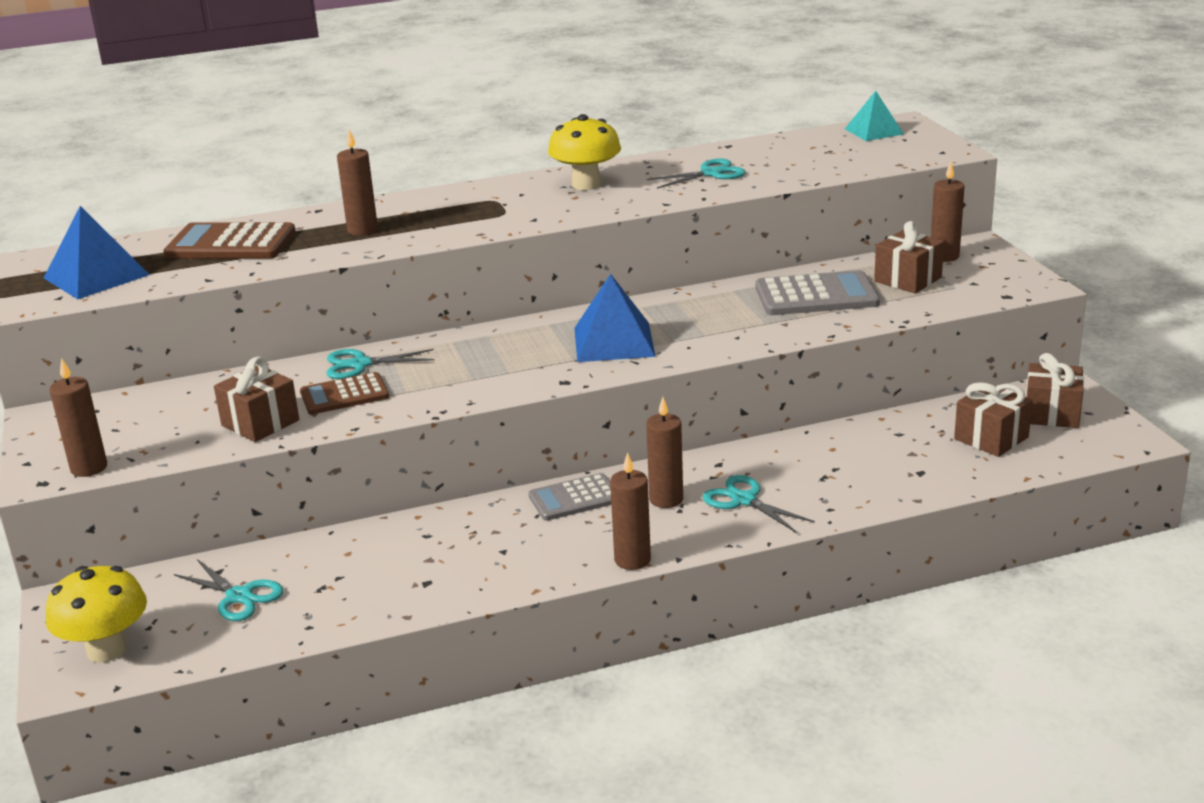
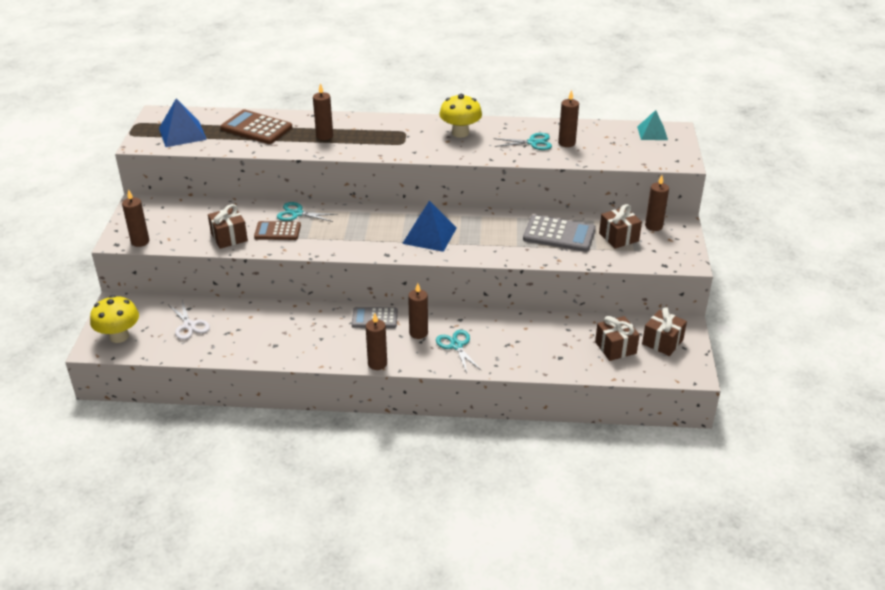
camera: 20 degrees right, 10 degrees up
turquoise scissors [174,559,284,621] -> white scissors [169,300,210,340]
none -> brown candle [558,90,579,147]

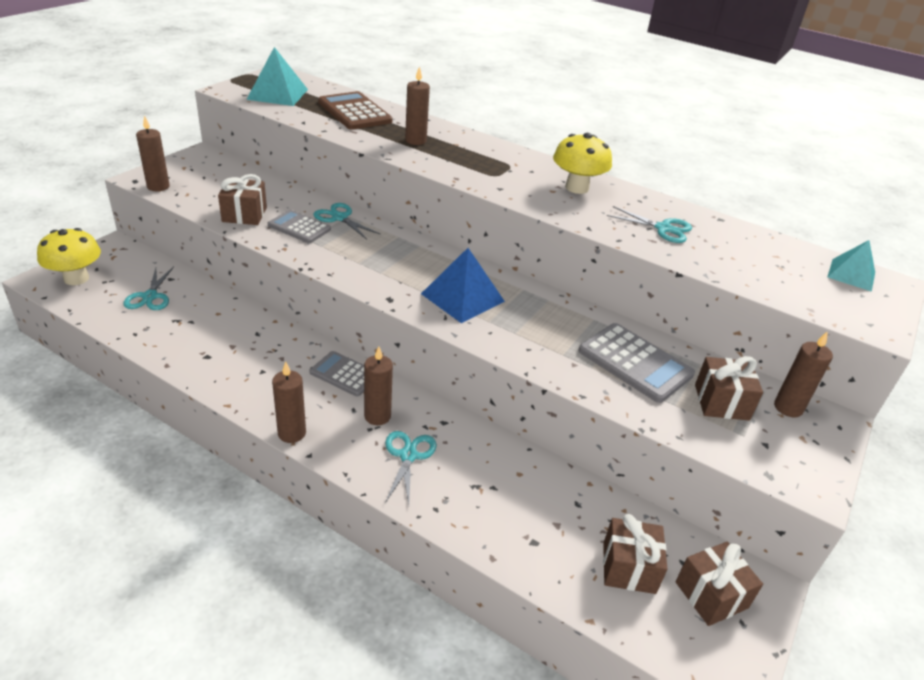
camera: 25 degrees right, 0 degrees up
blue pyramid [159,98,207,147] -> turquoise pyramid [246,47,308,106]
white scissors [169,300,210,340] -> turquoise scissors [123,267,174,310]
brown calculator [254,221,301,240] -> grey calculator [268,210,331,243]
brown candle [558,90,579,147] -> none

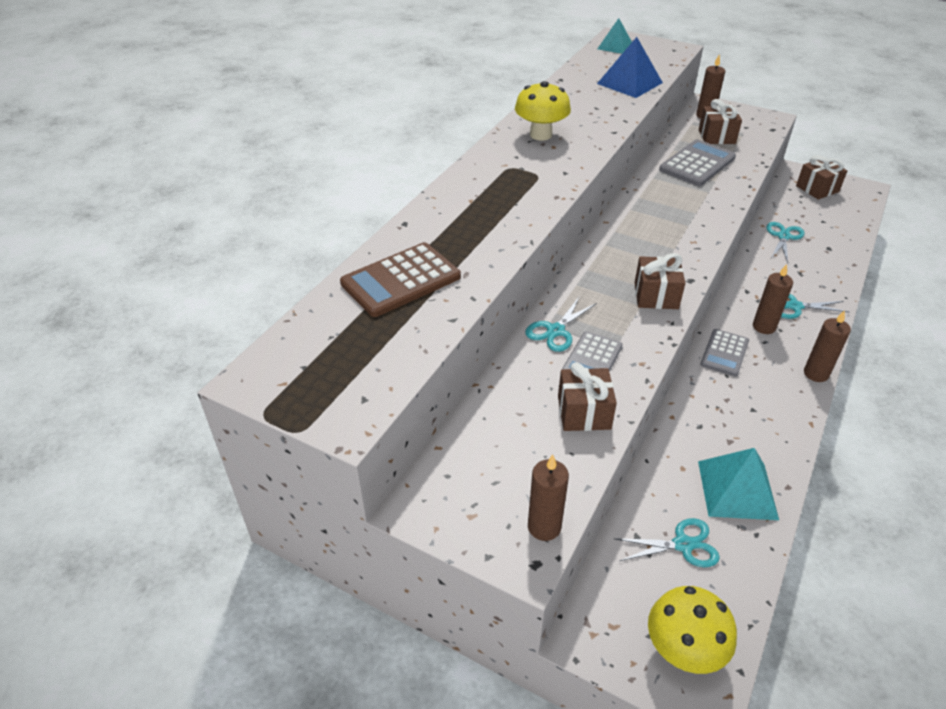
camera: 90 degrees left, 5 degrees up
turquoise pyramid [246,47,308,106] -> turquoise pyramid moved to [698,448,779,520]
brown candle [405,66,430,145] -> none
blue pyramid [421,248,505,323] -> blue pyramid moved to [597,37,663,98]
brown gift [603,514,667,594] -> brown gift moved to [635,253,685,309]
turquoise scissors [607,206,692,243] -> turquoise scissors moved to [766,222,805,263]

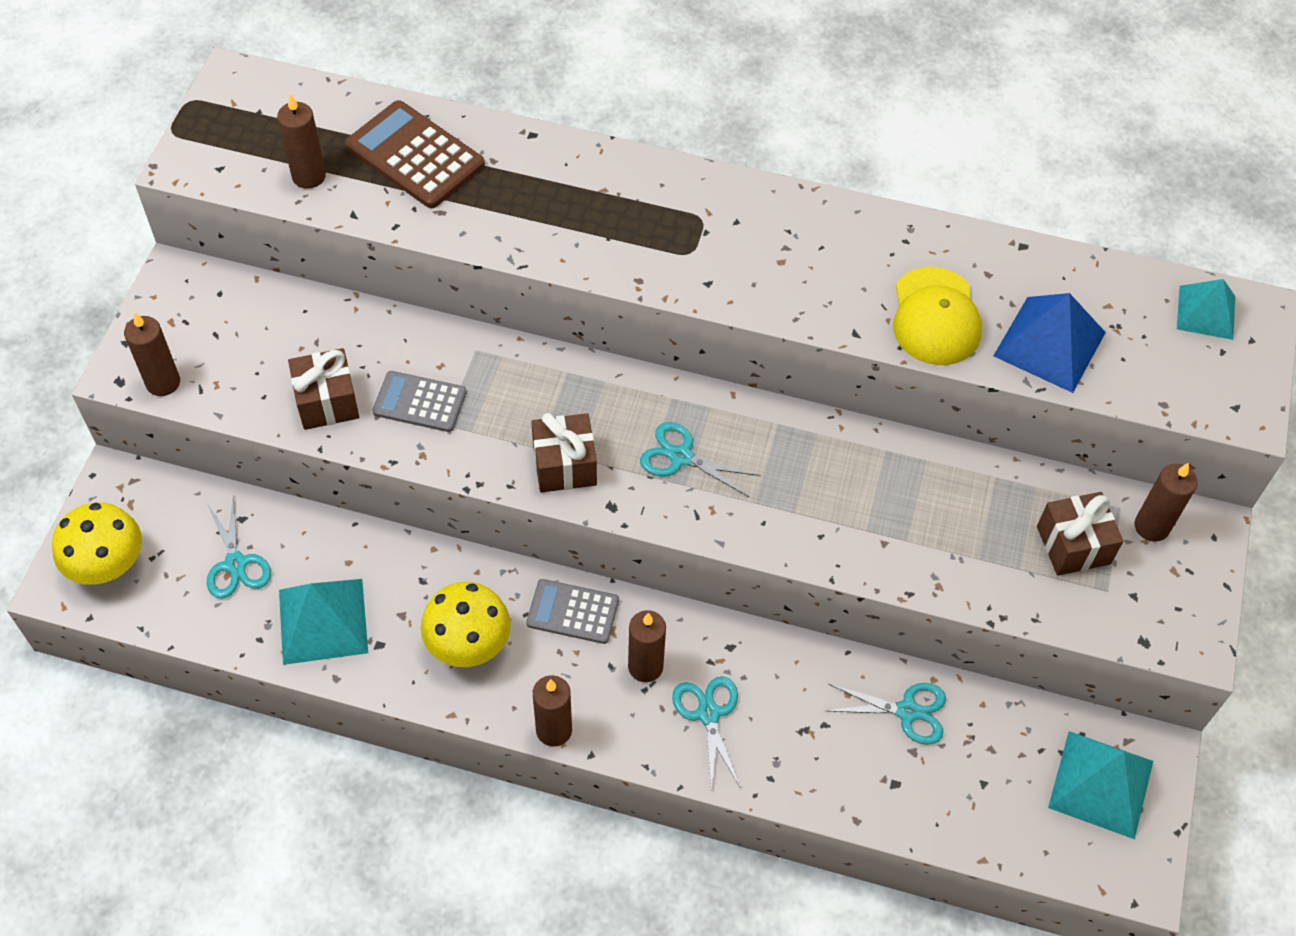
camera: 75 degrees right, 15 degrees up
yellow mushroom [515,81,571,141] -> yellow mushroom moved to [421,582,511,667]
turquoise scissors [525,297,597,352] -> turquoise scissors moved to [640,422,760,497]
grey calculator [659,139,736,186] -> none
brown gift [796,156,847,200] -> turquoise pyramid [1048,731,1153,839]
none -> brown candle [277,94,326,189]
none -> yellow cap [893,267,982,365]

